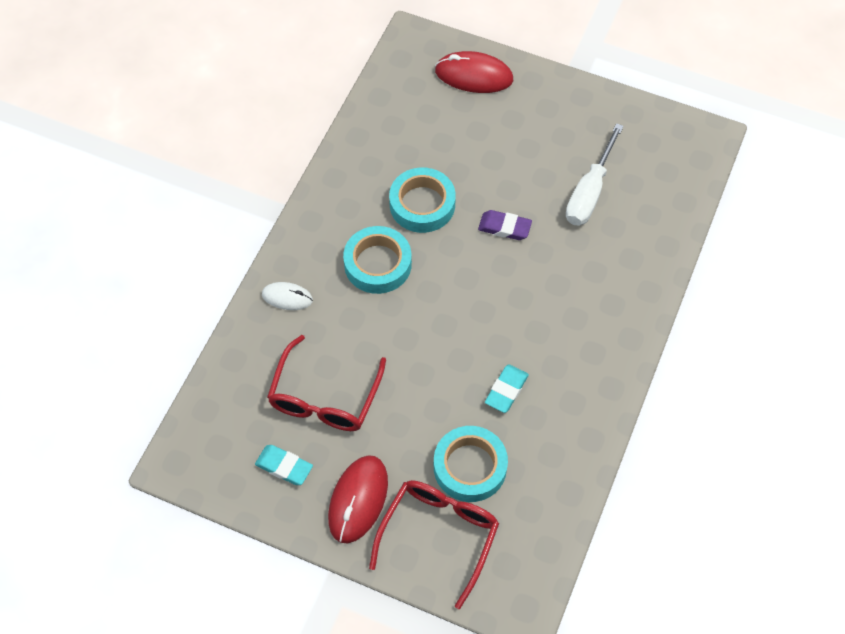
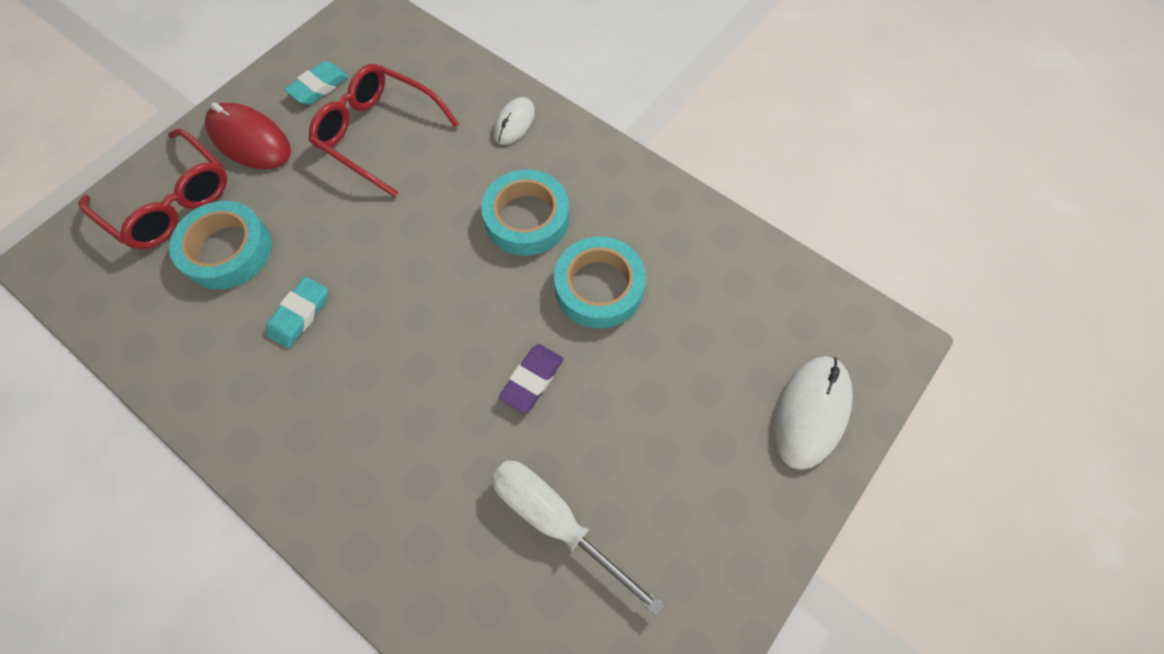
camera: 105 degrees right, 5 degrees up
red mouse [435,51,513,93] -> white mouse [774,356,853,470]
turquoise eraser [485,364,529,413] -> turquoise eraser turned 75 degrees clockwise [266,277,328,348]

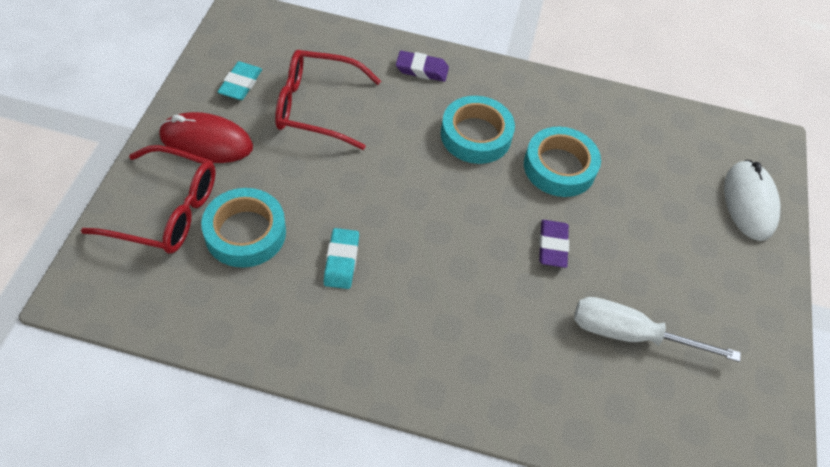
camera: 30 degrees left, 10 degrees down
white mouse [493,97,535,145] -> purple eraser [396,51,449,82]

